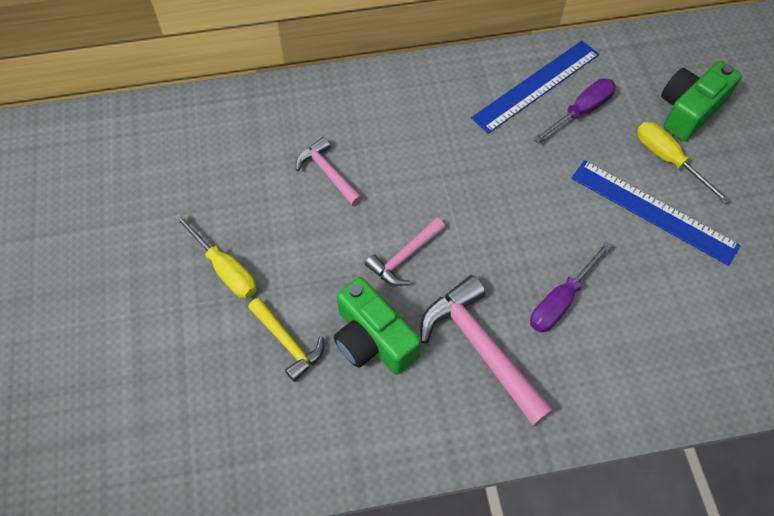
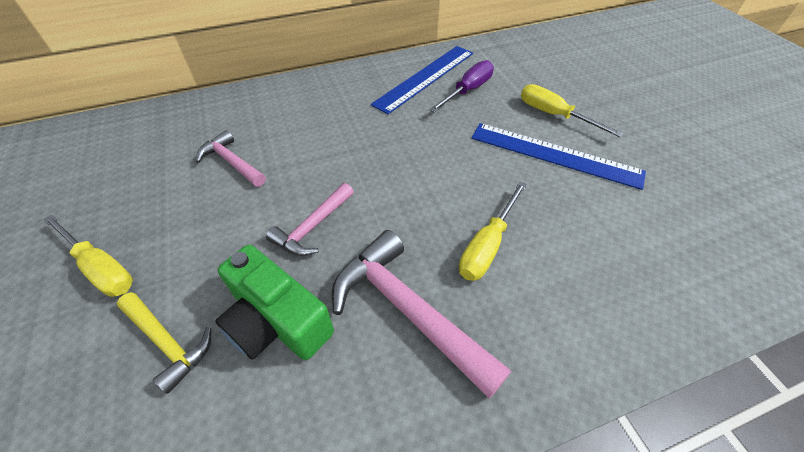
camera: 10 degrees left, 10 degrees down
purple screwdriver [530,241,612,333] -> yellow screwdriver [459,181,527,281]
green camera [661,61,742,141] -> none

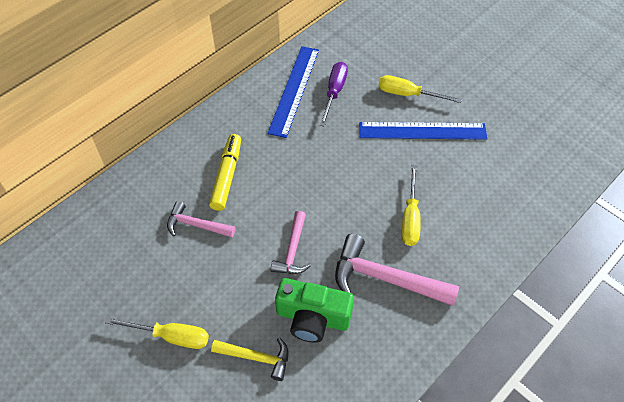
camera: 25 degrees left, 5 degrees up
none -> yellow marker [209,134,241,211]

